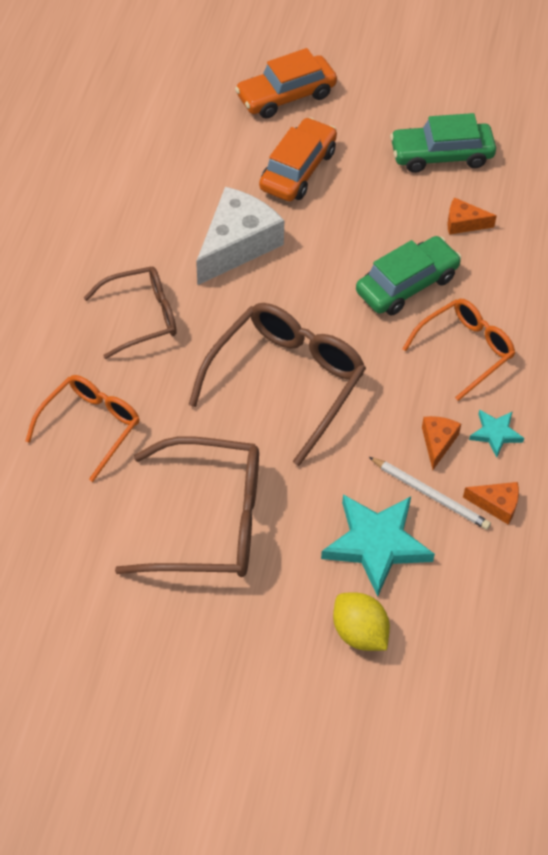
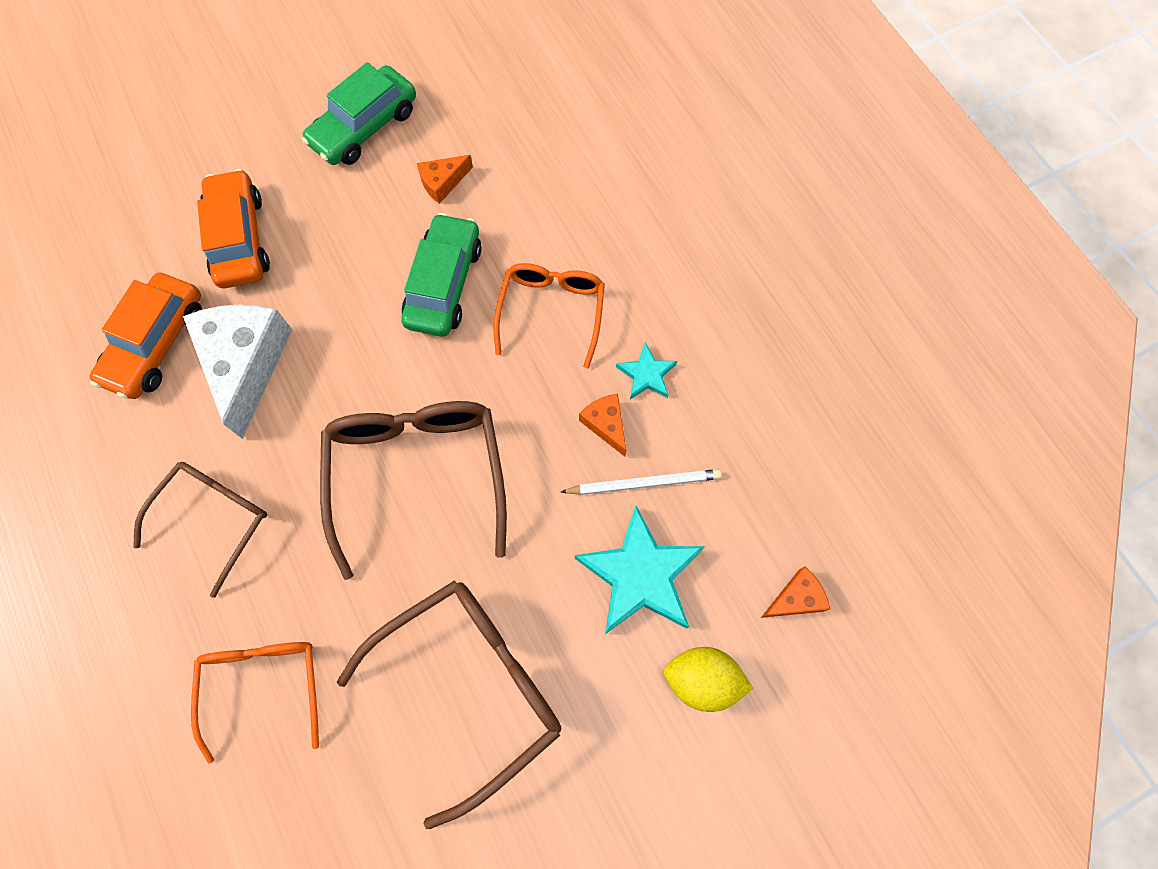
camera: 40 degrees left, 15 degrees up
orange car [235,48,337,119] -> orange car moved to [90,273,202,399]
orange cheese [463,482,519,525] -> orange cheese moved to [761,566,830,618]

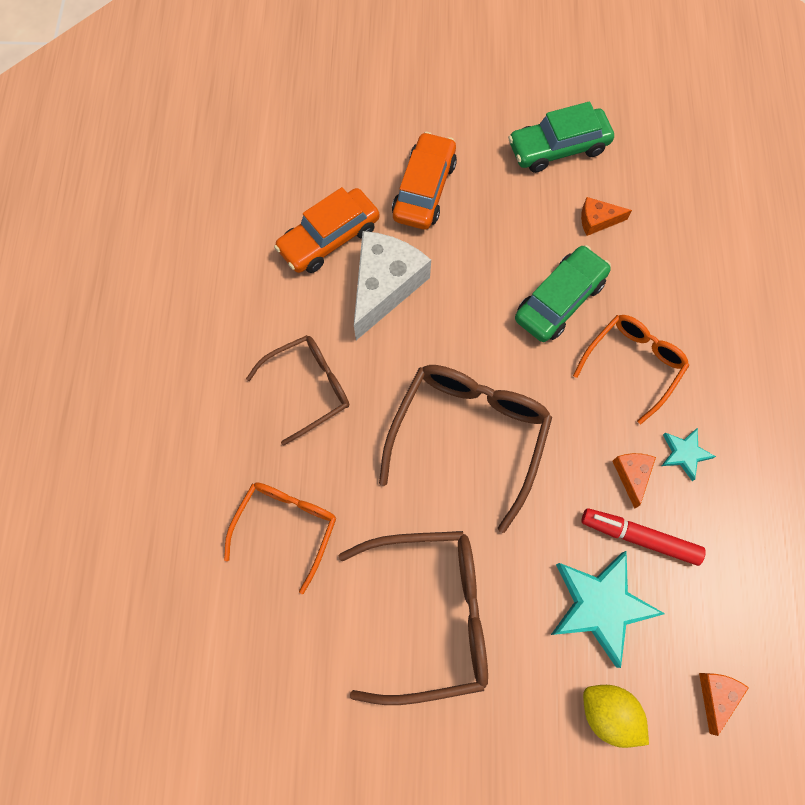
camera: 30 degrees right, 0 degrees up
white pencil [561,469,722,495] -> red marker [582,508,706,566]
orange cheese [761,566,830,618] -> orange cheese turned 75 degrees counterclockwise [699,673,749,736]

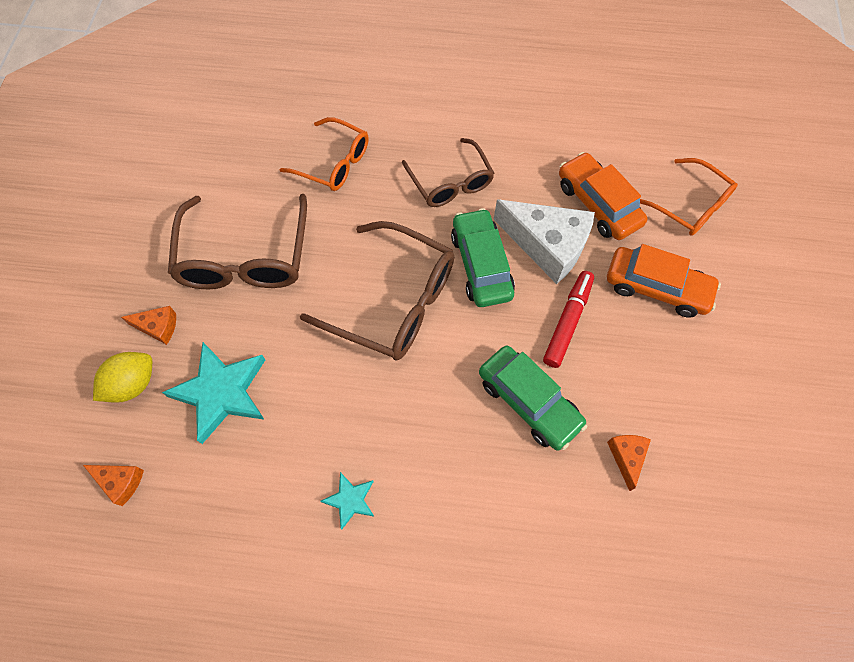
camera: 95 degrees right, 5 degrees down
green car [508,102,614,173] -> green car moved to [451,208,515,307]
orange glasses [573,315,689,424] -> orange glasses moved to [640,158,738,236]
red marker [582,508,706,566] -> red marker moved to [543,271,594,368]
orange cheese [612,453,656,509] -> orange cheese moved to [121,306,176,345]

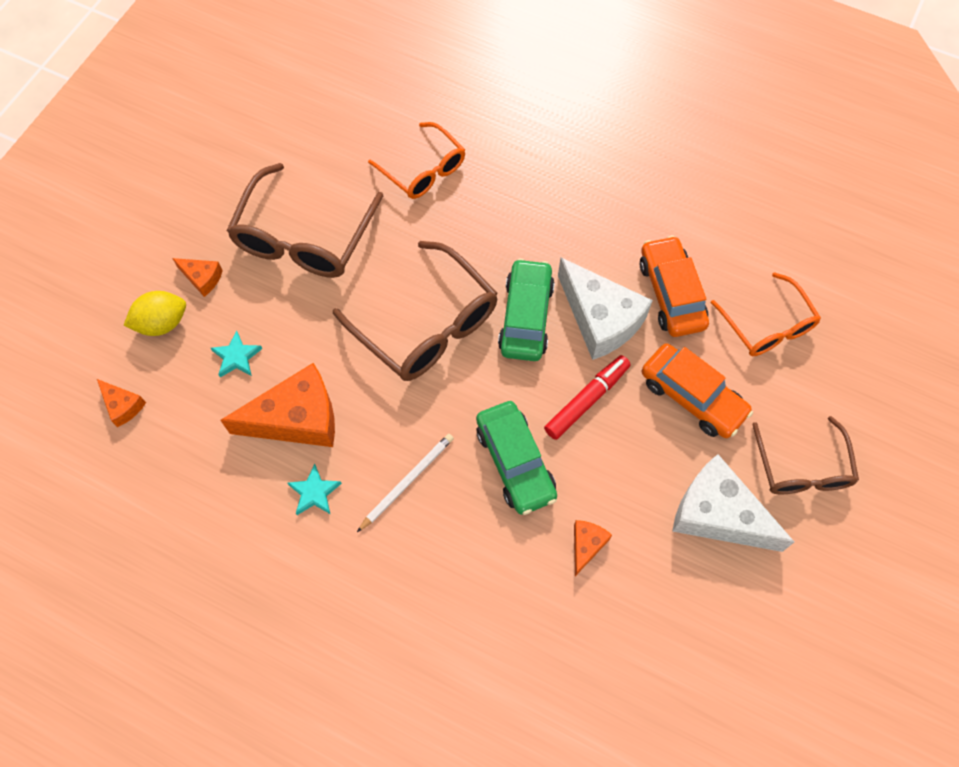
camera: 20 degrees right, 0 degrees up
turquoise star [162,342,265,444] -> turquoise star [211,330,262,377], size x0.51
brown glasses [402,138,494,207] -> brown glasses moved to [752,416,859,495]
none -> orange cheese [220,363,335,447]
none -> white pencil [357,434,454,532]
none -> white cheese [672,454,794,552]

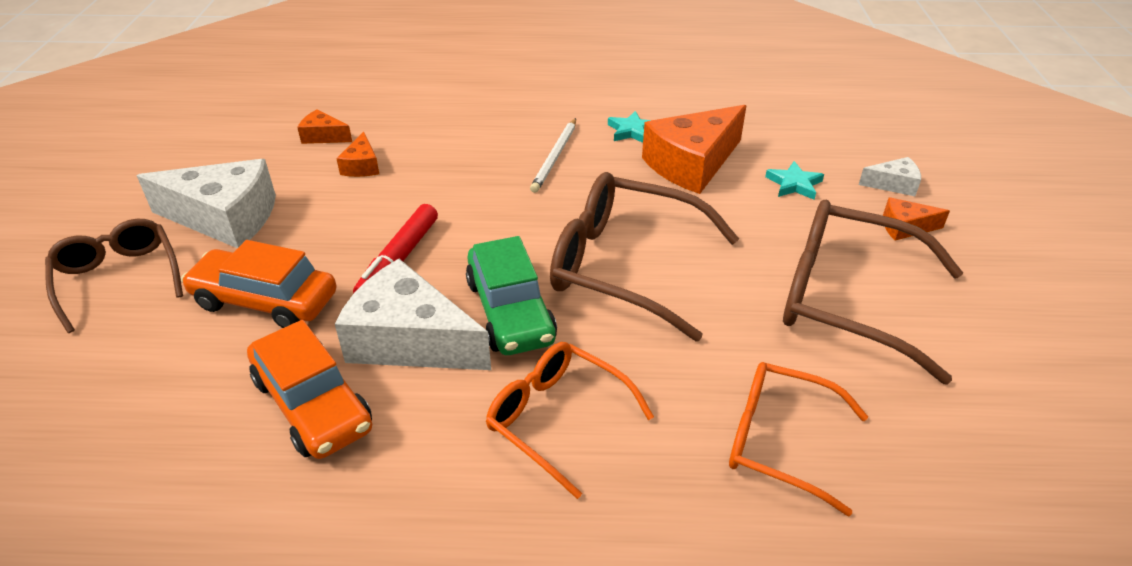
camera: 155 degrees right, 25 degrees down
orange cheese [97,379,146,427] -> orange cheese moved to [297,110,352,144]
yellow lemon [123,291,186,336] -> white cheese [859,157,921,196]
brown glasses [227,163,384,278] -> brown glasses turned 60 degrees counterclockwise [783,200,963,385]
green car [476,401,557,515] -> none
orange glasses [711,272,821,356] -> orange glasses moved to [486,342,654,499]

